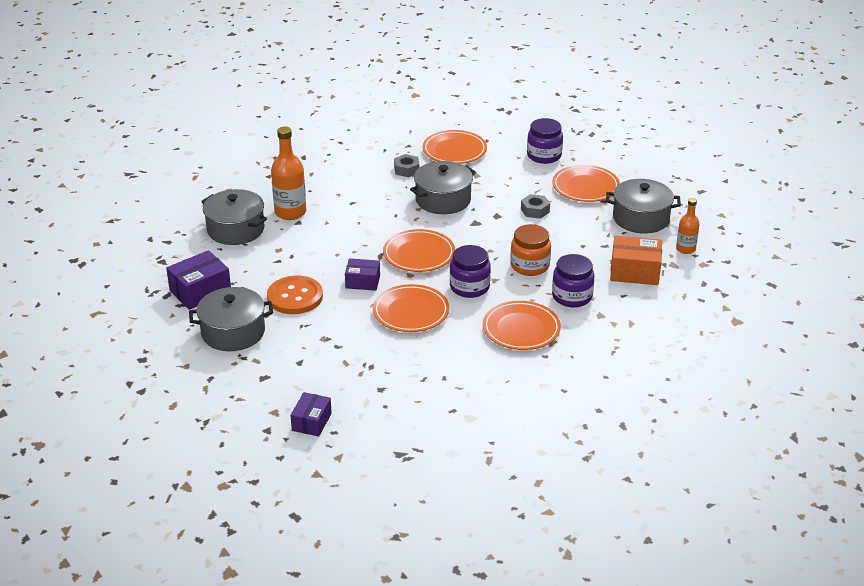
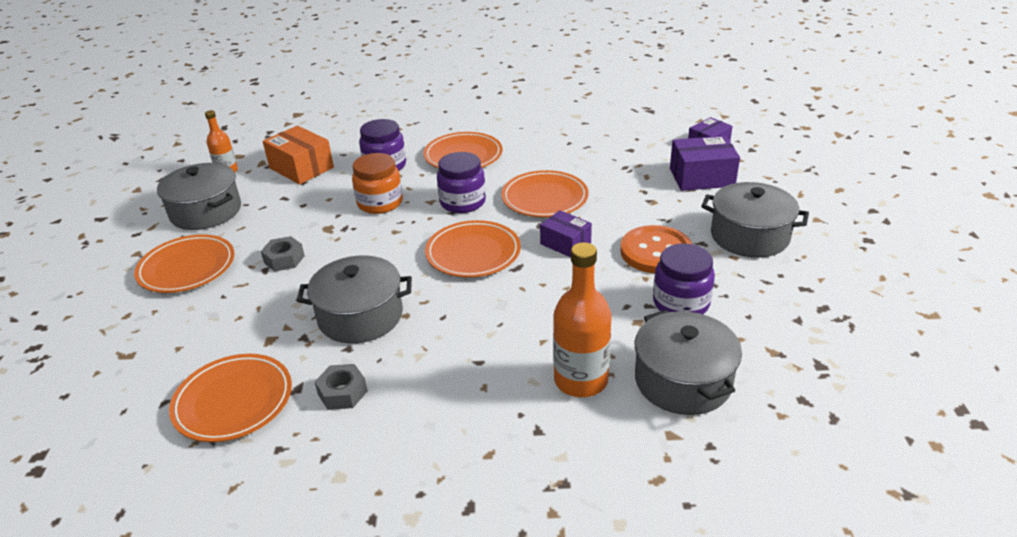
camera: 145 degrees left, 0 degrees up
purple box [166,250,231,310] -> purple box moved to [670,136,740,191]
purple jar [527,118,563,164] -> purple jar moved to [653,243,715,314]

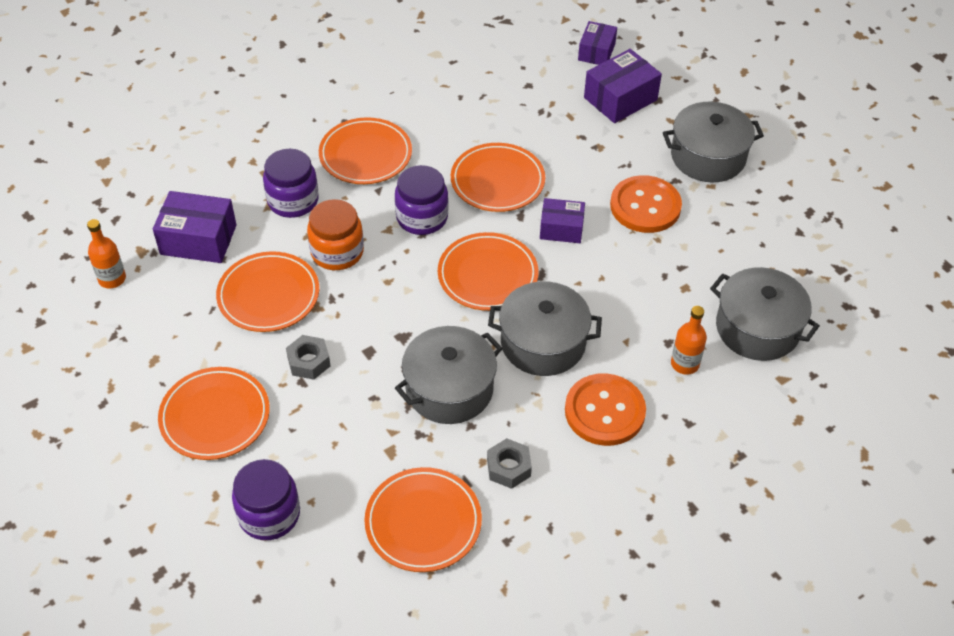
camera: 35 degrees left, 15 degrees up
grey pot [157,163,241,230] -> grey pot moved to [488,281,602,376]
orange box [263,126,334,184] -> purple box [153,191,236,263]
orange bottle [553,242,612,397] -> orange bottle [671,306,707,375], size x0.59
purple jar [653,243,715,314] -> purple jar moved to [232,459,300,540]
none -> orange plate [216,251,319,332]
none -> orange button [565,373,646,446]

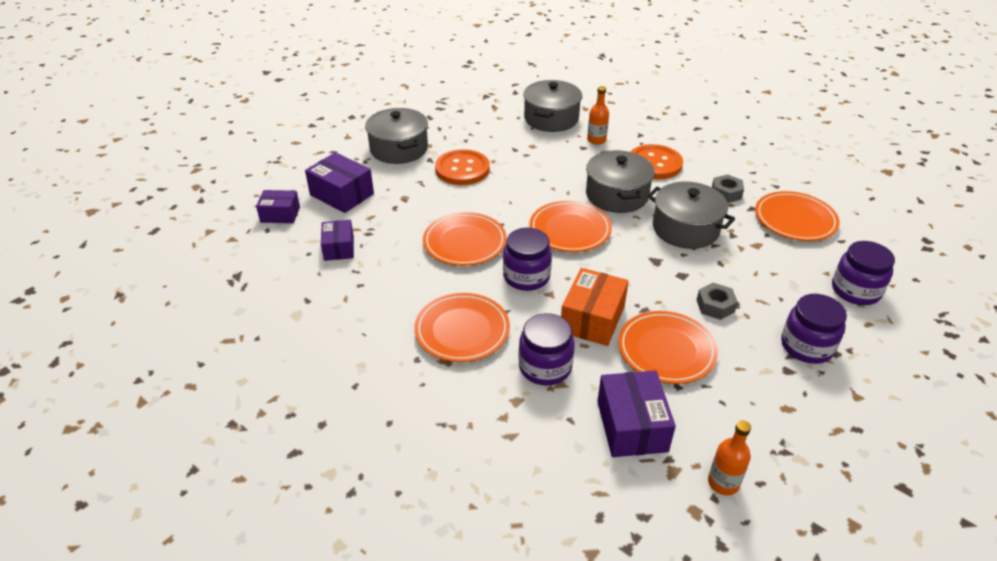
camera: 105 degrees left, 10 degrees down
orange plate [158,367,270,460] -> purple jar [781,294,847,364]
orange jar [307,199,364,270] -> orange box [561,268,629,346]
purple box [540,198,585,243] -> purple box moved to [321,220,354,261]

